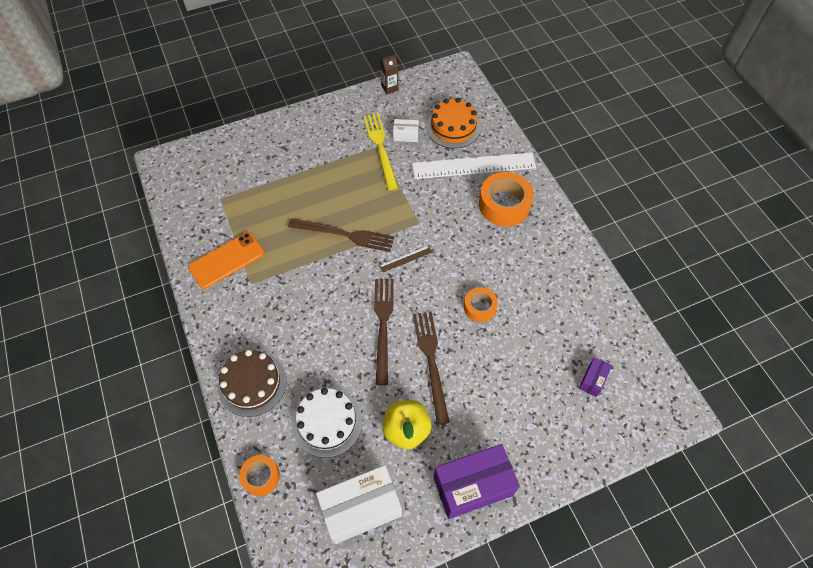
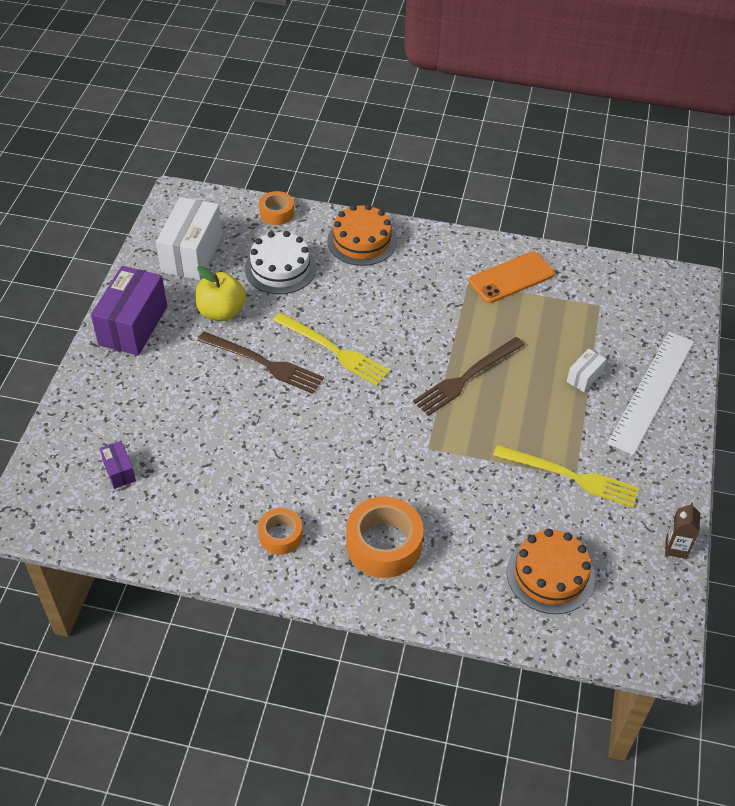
camera: 125 degrees right, 10 degrees down
orange phone [188,232,264,289] -> orange phone turned 60 degrees clockwise [469,252,555,303]
brown cake [218,350,287,417] -> orange cake [327,204,397,266]
brown fork [374,279,394,385] -> yellow fork [273,312,390,386]
brown ruler [379,246,432,273] -> none
white box [393,119,419,142] -> white box moved to [567,349,606,392]
white ruler [412,152,536,179] -> white ruler moved to [607,332,694,455]
orange tape [464,287,498,322] -> orange tape moved to [258,508,303,555]

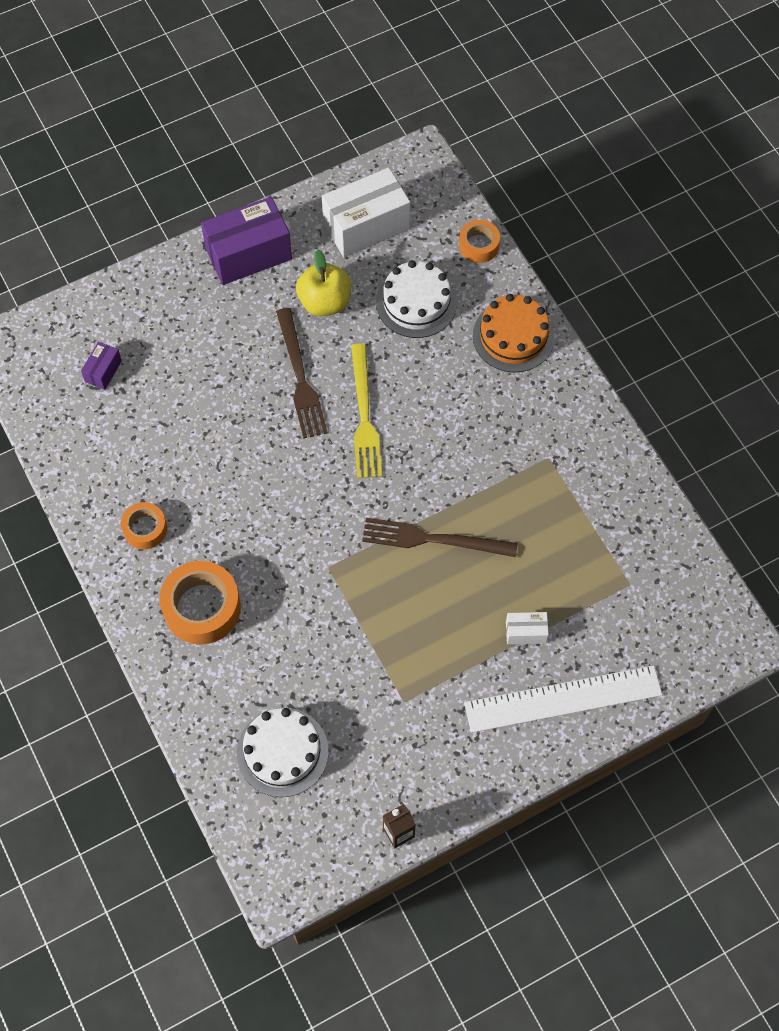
camera: 50 degrees right, 15 degrees up
orange phone [469,252,555,303] -> none
yellow fork [493,445,639,508] -> none
orange cake [507,529,595,614] -> white cake [237,707,329,797]

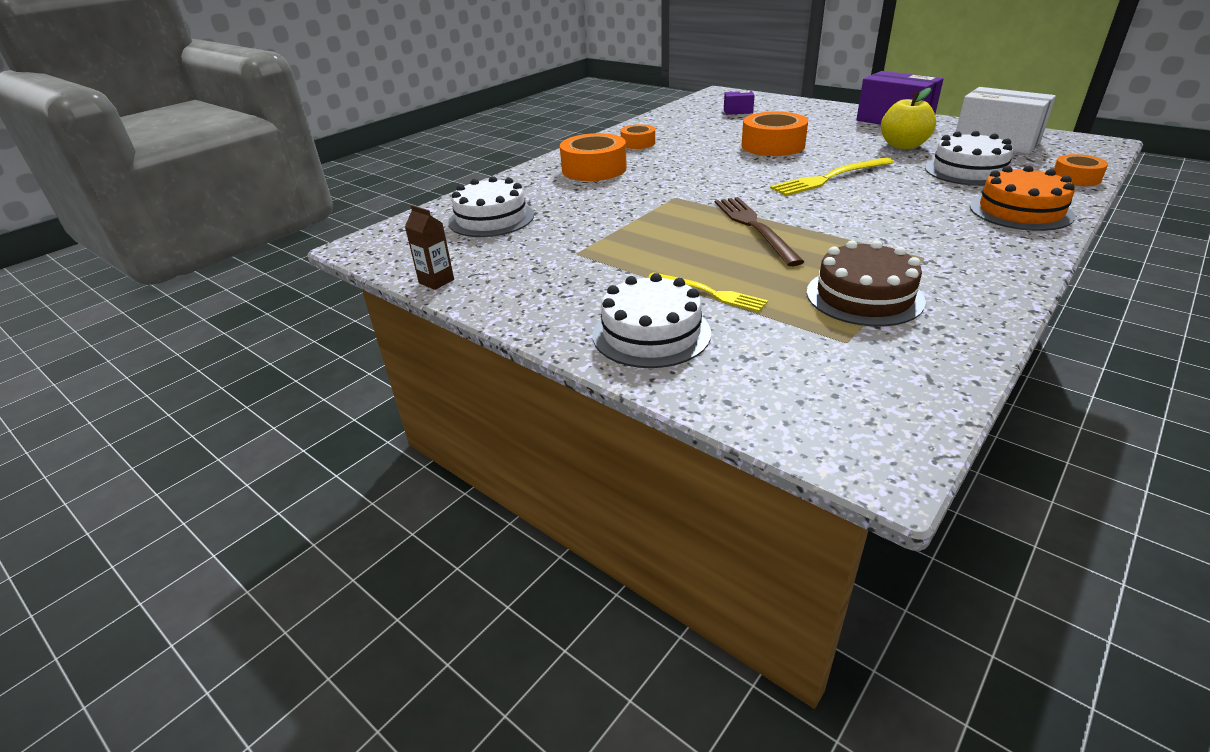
camera: 70 degrees right, 30 degrees down
brown fork [276,308,328,439] -> none
white ruler [464,665,663,733] -> white cake [593,273,711,368]
white box [506,612,549,644] -> yellow fork [648,272,768,312]
none -> orange tape [741,112,808,156]
none -> brown cake [807,240,926,326]

